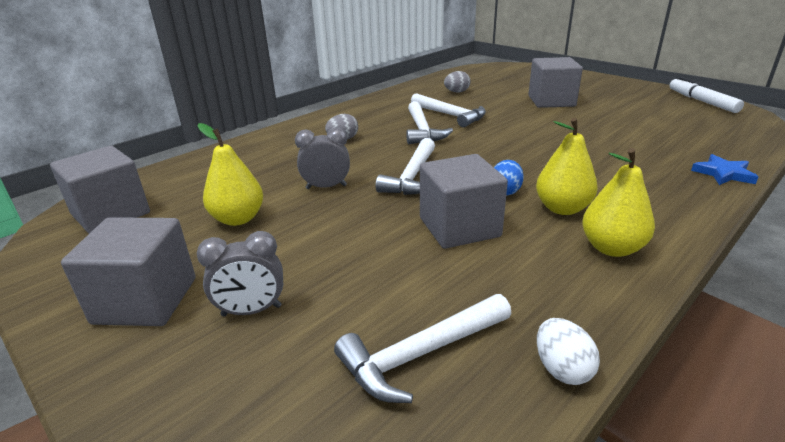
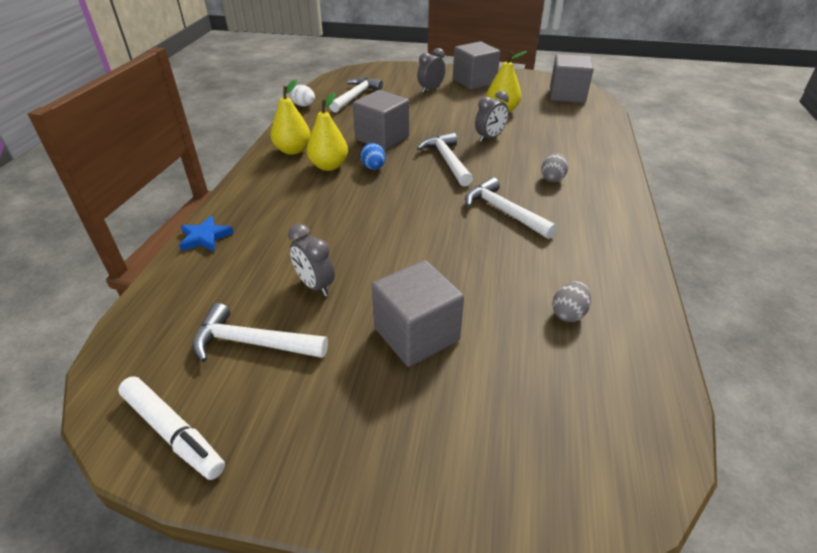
camera: 145 degrees right, 10 degrees up
white hammer [411,93,486,127] -> white hammer moved to [192,303,328,362]
none -> grey clock [288,224,335,296]

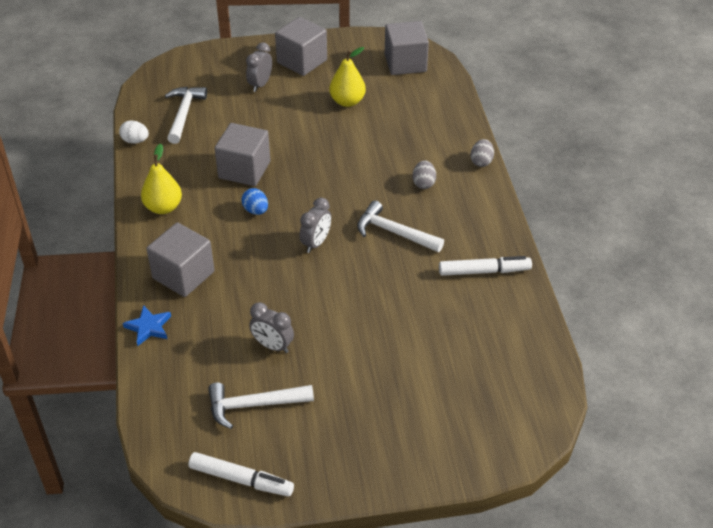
camera: 20 degrees left, 5 degrees up
yellow pear [307,93,348,171] -> none
grey cube [372,260,464,367] -> grey cube moved to [147,222,214,297]
white hammer [417,132,473,186] -> none
grey clock [475,91,509,142] -> grey clock moved to [300,198,331,253]
grey egg [552,281,591,322] -> grey egg moved to [470,139,494,167]
none -> white marker [439,256,532,276]

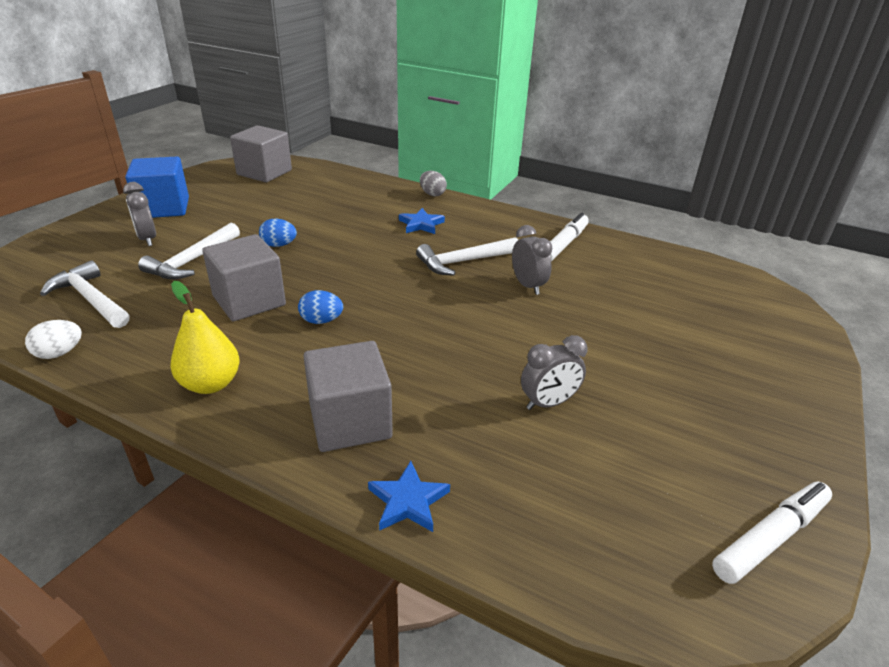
camera: 55 degrees left, 10 degrees down
white hammer [208,383,314,429] -> white hammer moved to [138,223,240,279]
grey cube [275,17,327,76] -> blue cube [125,157,189,218]
grey clock [300,198,331,253] -> grey clock moved to [512,225,552,295]
yellow pear [329,47,366,107] -> none
grey egg [413,160,436,189] -> blue star [399,208,445,234]
none -> blue egg [259,219,297,247]

